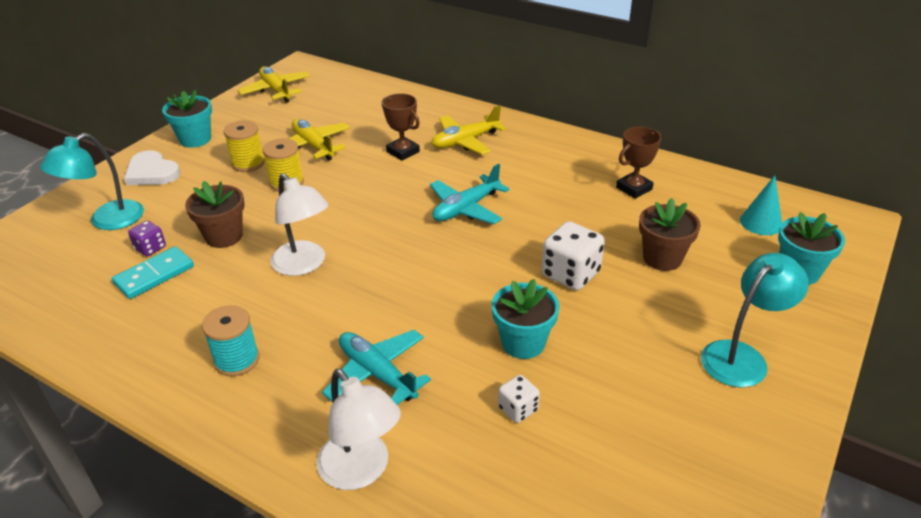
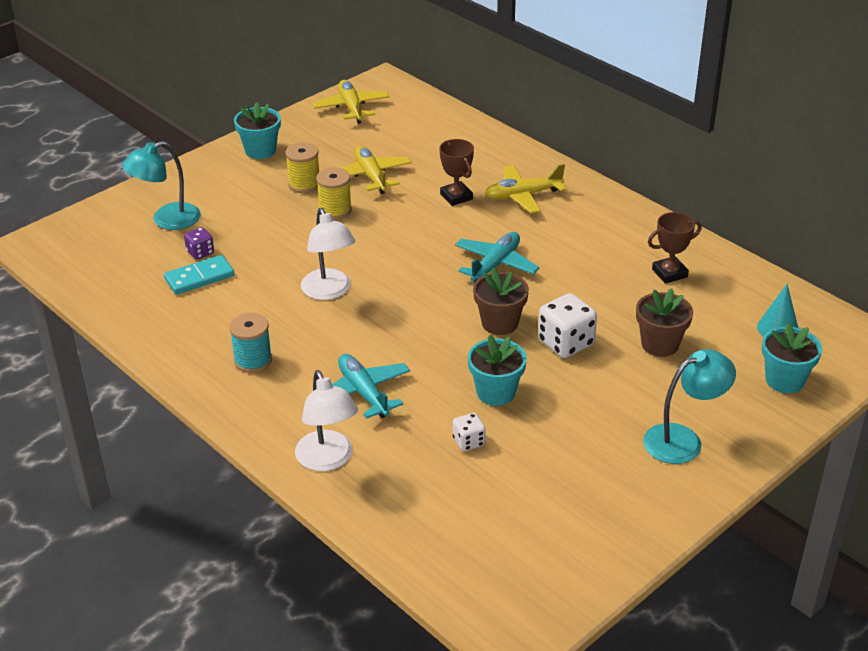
camera: 15 degrees right, 0 degrees up
white heart [124,150,180,185] -> none
brown flower pot [185,181,245,248] -> brown flower pot moved to [473,268,529,335]
turquoise plane [430,163,510,224] -> turquoise plane turned 150 degrees clockwise [455,232,540,283]

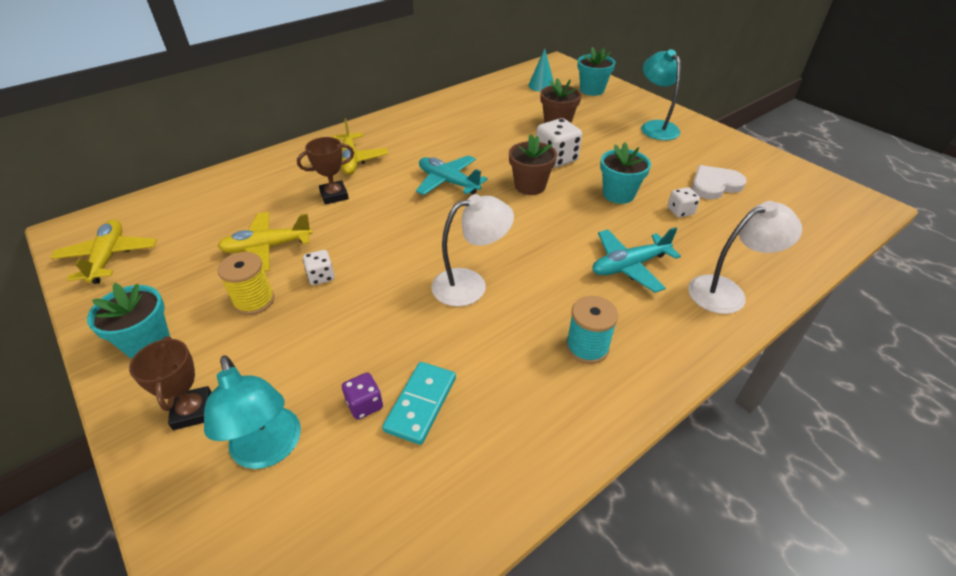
camera: 85 degrees left, 5 degrees up
turquoise domino [164,255,234,295] -> turquoise domino turned 45 degrees clockwise [382,362,456,445]
yellow plane [312,80,390,124] -> yellow plane turned 90 degrees clockwise [50,219,157,284]
yellow spool [316,167,352,220] -> white dice [303,250,335,285]
brown trophy [648,212,702,284] -> brown trophy moved to [129,336,211,430]
none -> white heart [692,165,747,199]

